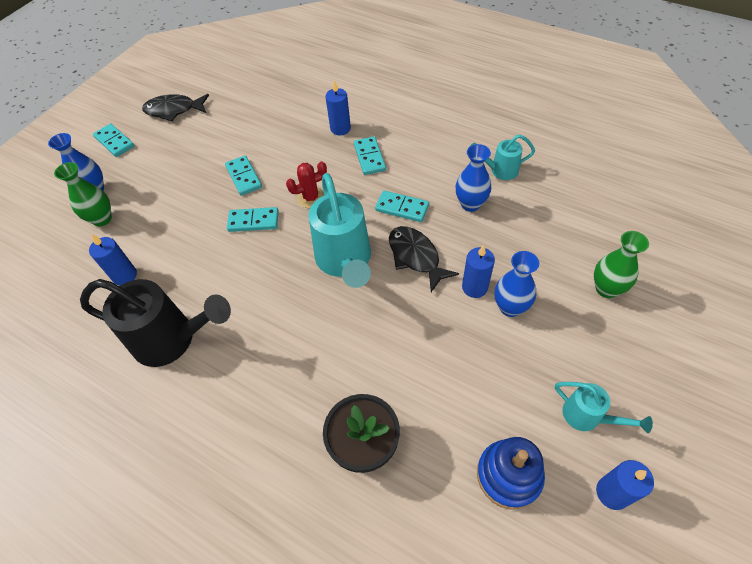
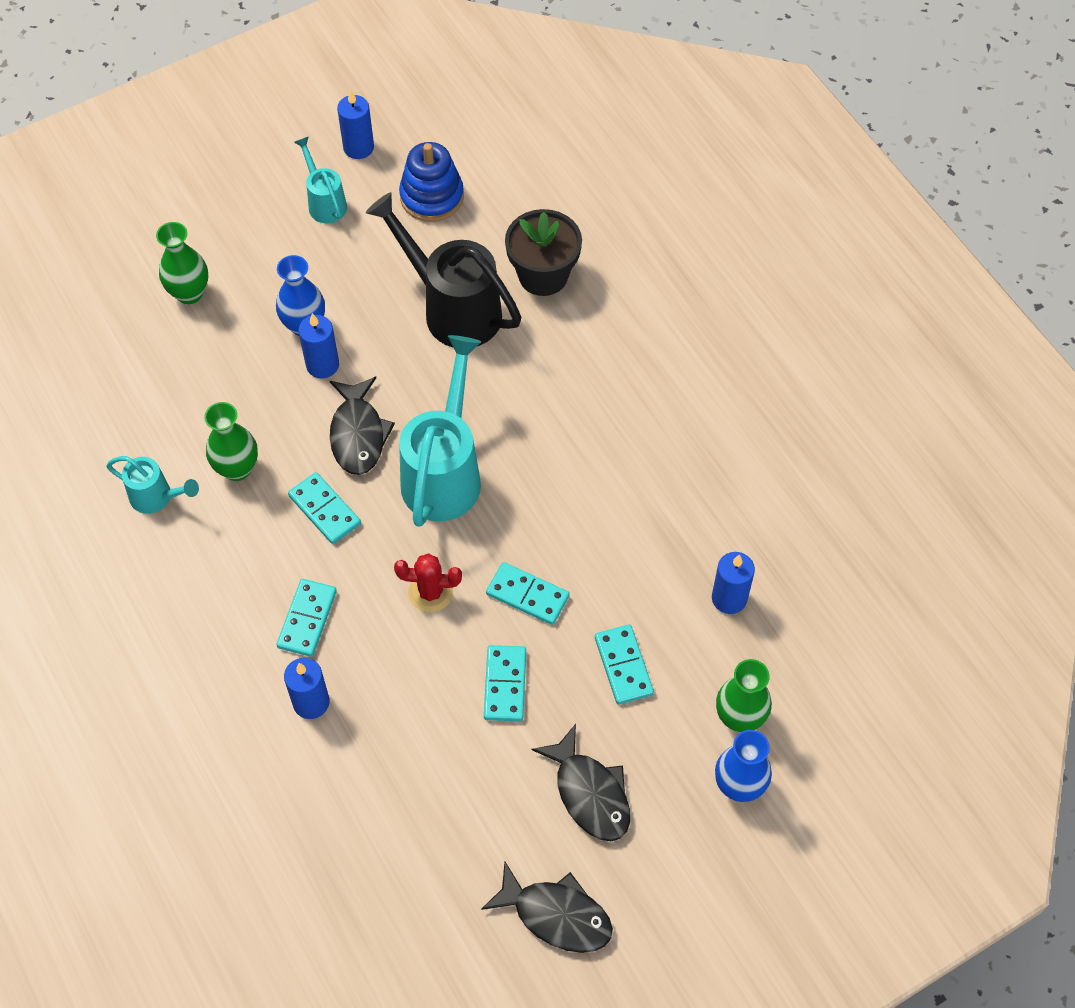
camera: 155 degrees left, 5 degrees up
black watering can [80,279,231,367] -> black watering can moved to [366,192,521,347]
turquoise domino [93,124,134,157] -> turquoise domino moved to [595,624,654,705]
blue vase [456,144,491,212] -> green vase [204,402,258,481]
none -> black fish [531,724,630,841]

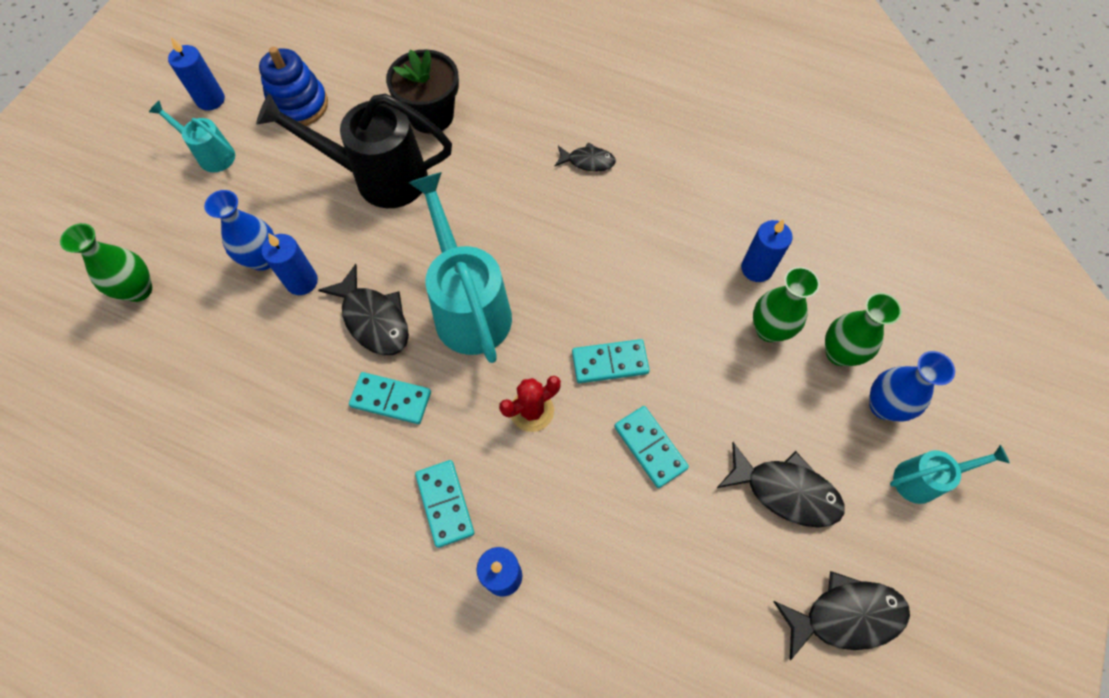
camera: 35 degrees left, 5 degrees up
turquoise watering can [106,456,199,514] -> turquoise watering can moved to [890,445,1010,504]
green vase [204,402,258,481] -> green vase moved to [753,267,820,342]
turquoise domino [595,624,654,705] -> none
none -> black fish [555,142,616,171]

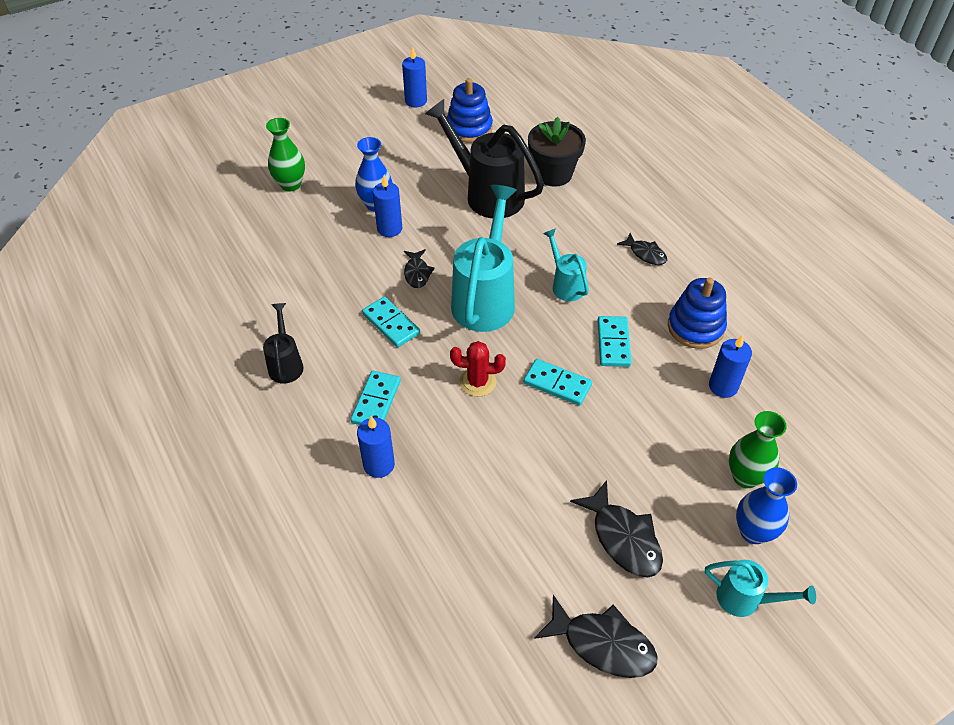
camera: 35 degrees right, 15 degrees down
turquoise watering can [149,101,235,172] -> turquoise watering can moved to [543,228,589,301]
black fish [318,264,409,355] -> black fish [404,249,435,288], size x0.60
turquoise domino [614,406,689,488] -> turquoise domino moved to [598,316,632,367]
green vase [753,267,820,342] -> none
none -> black watering can [263,303,303,384]
none -> blue stacking toy [668,277,727,349]

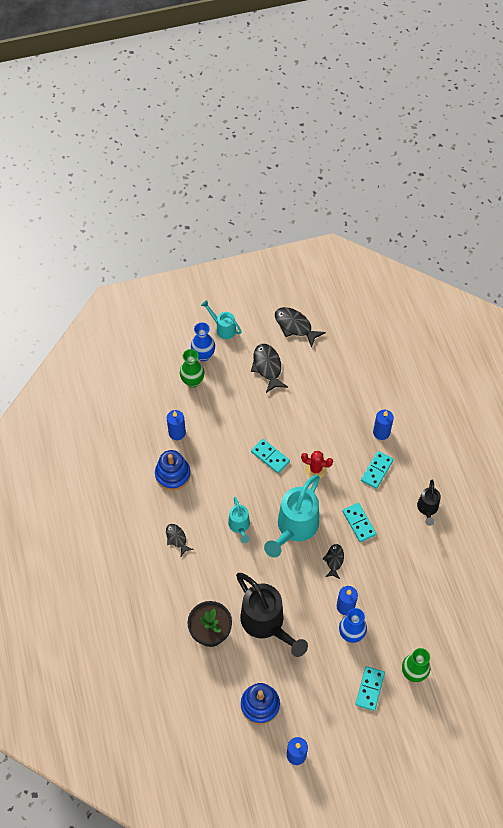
camera: 165 degrees left, 10 degrees up
turquoise domino [598,316,632,367] -> turquoise domino moved to [355,666,385,711]

